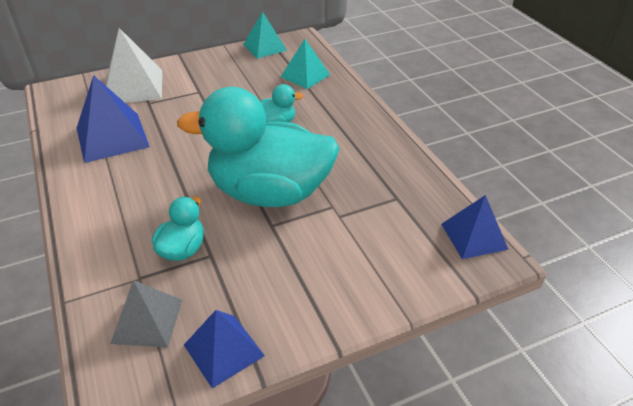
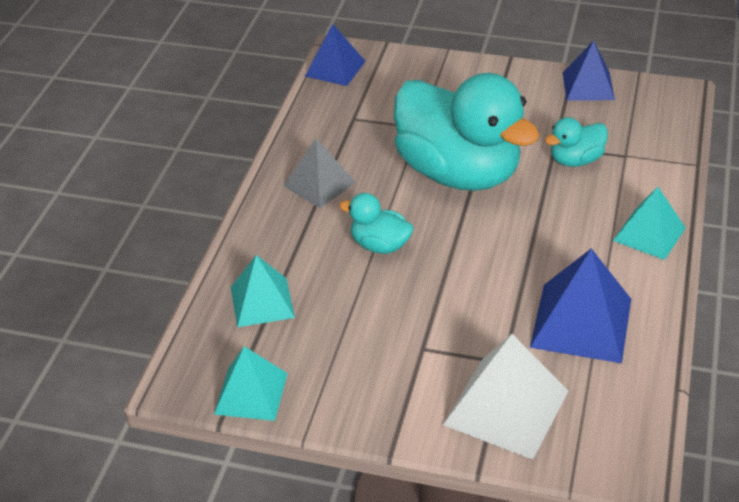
camera: 140 degrees left, 0 degrees up
grey pyramid [110,280,182,348] -> grey pyramid moved to [284,138,356,208]
none -> turquoise pyramid [613,187,686,260]

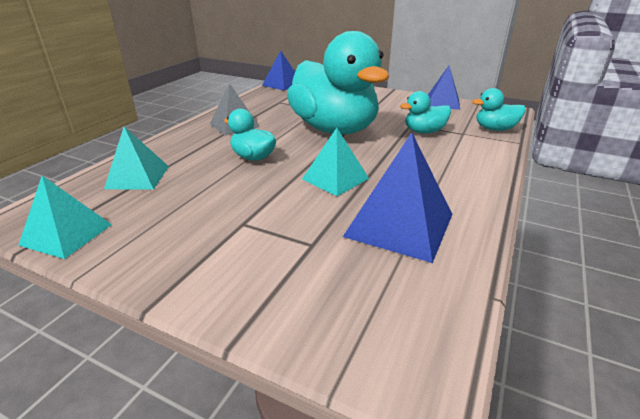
camera: 10 degrees right, 10 degrees down
white pyramid [443,334,569,460] -> none
turquoise pyramid [613,187,686,260] -> turquoise pyramid moved to [302,128,369,196]
none -> turquoise duck [472,88,526,131]

